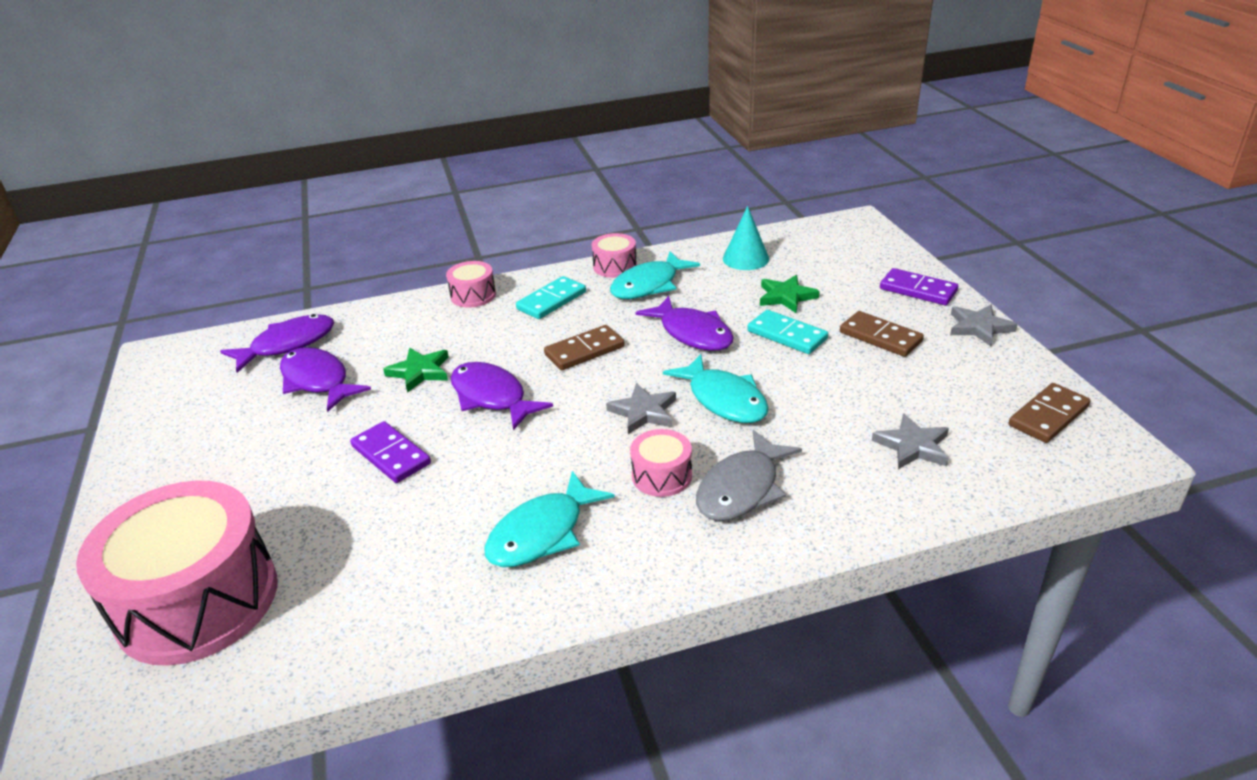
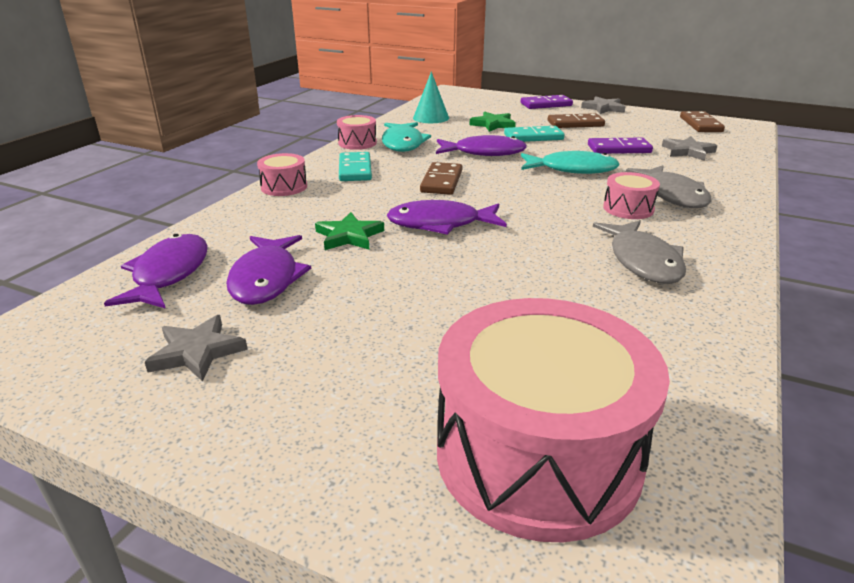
camera: 50 degrees left, 5 degrees down
purple fish [280,347,371,412] -> purple fish turned 90 degrees counterclockwise [226,235,311,305]
purple domino [350,421,431,483] -> purple domino moved to [588,138,653,154]
turquoise fish [485,471,615,567] -> grey fish [593,220,686,284]
grey star [606,383,676,434] -> grey star moved to [145,315,248,382]

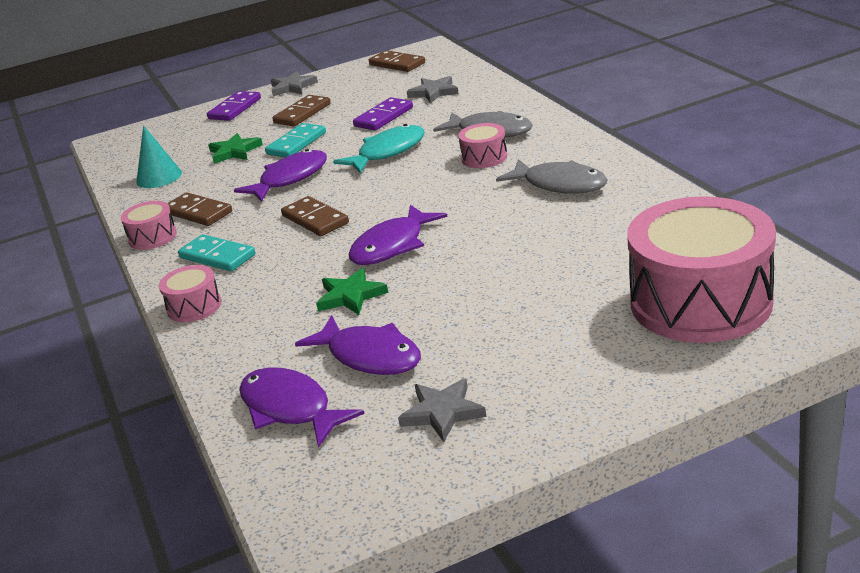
camera: 45 degrees left, 0 degrees up
turquoise fish [382,122,431,152] -> brown domino [168,192,232,226]

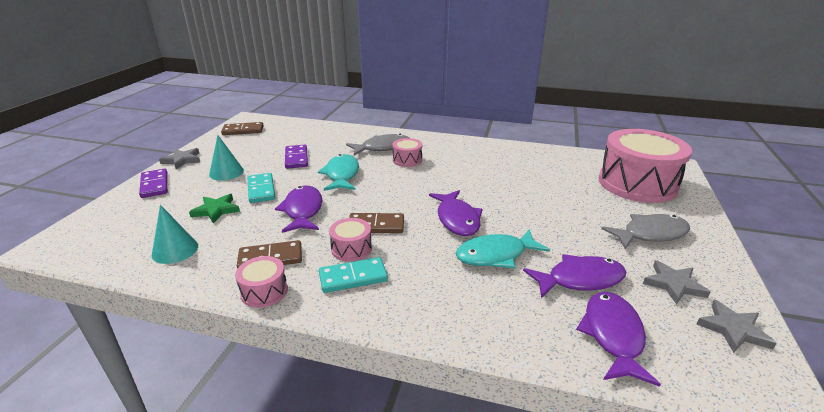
camera: 55 degrees left, 0 degrees up
pink drum [159,265,221,322] -> pink drum moved to [329,218,372,262]
purple fish [239,367,365,448] -> purple fish turned 105 degrees clockwise [576,292,661,387]
brown domino [272,95,331,126] -> turquoise cone [209,135,244,181]
green star [316,268,388,315] -> turquoise fish [456,229,550,268]
grey star [407,76,459,104] -> grey star moved to [696,300,777,353]
grey fish [496,159,607,194] -> grey fish moved to [601,214,690,249]

